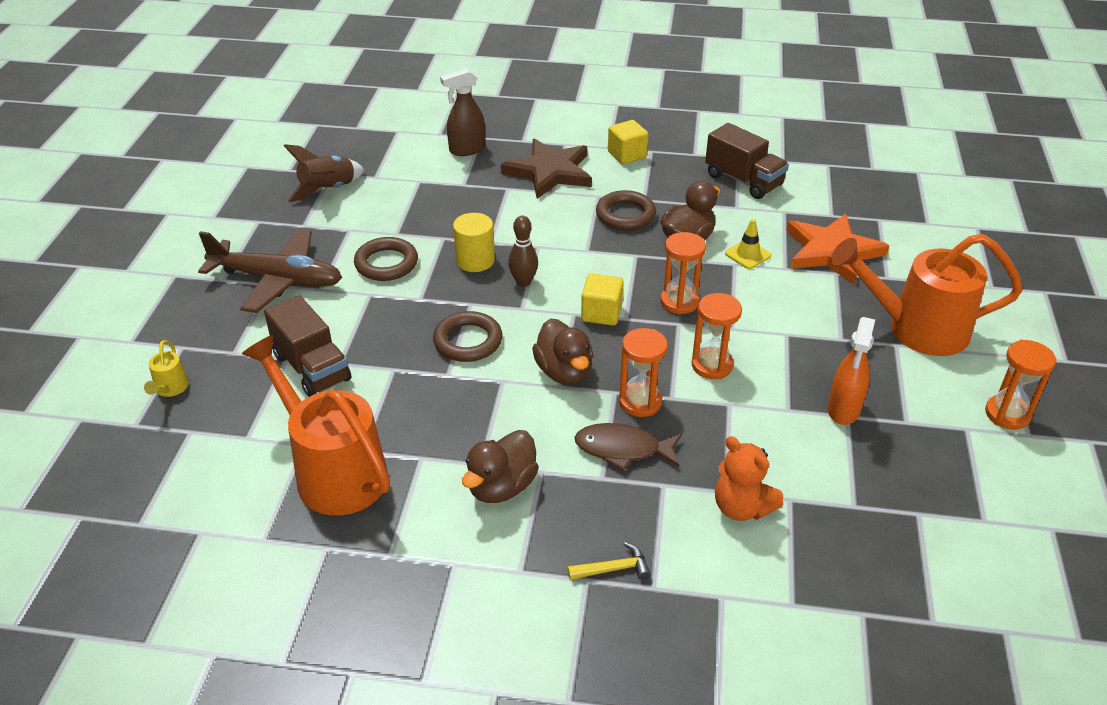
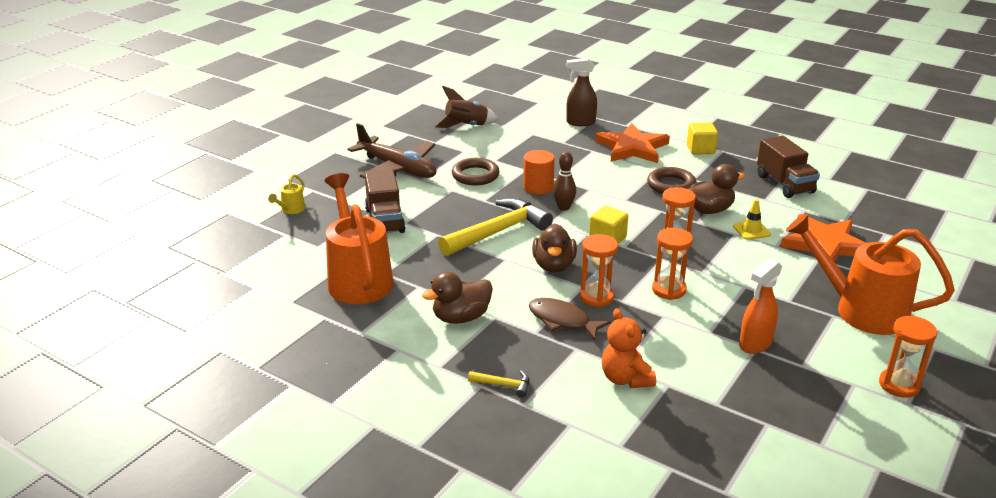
camera: 25 degrees right, 10 degrees down
brown ring [433,311,503,362] -> yellow hammer [438,198,553,256]
yellow cylinder [453,213,495,272] -> orange cylinder [523,150,555,195]
brown star [501,138,592,199] -> orange star [595,123,670,163]

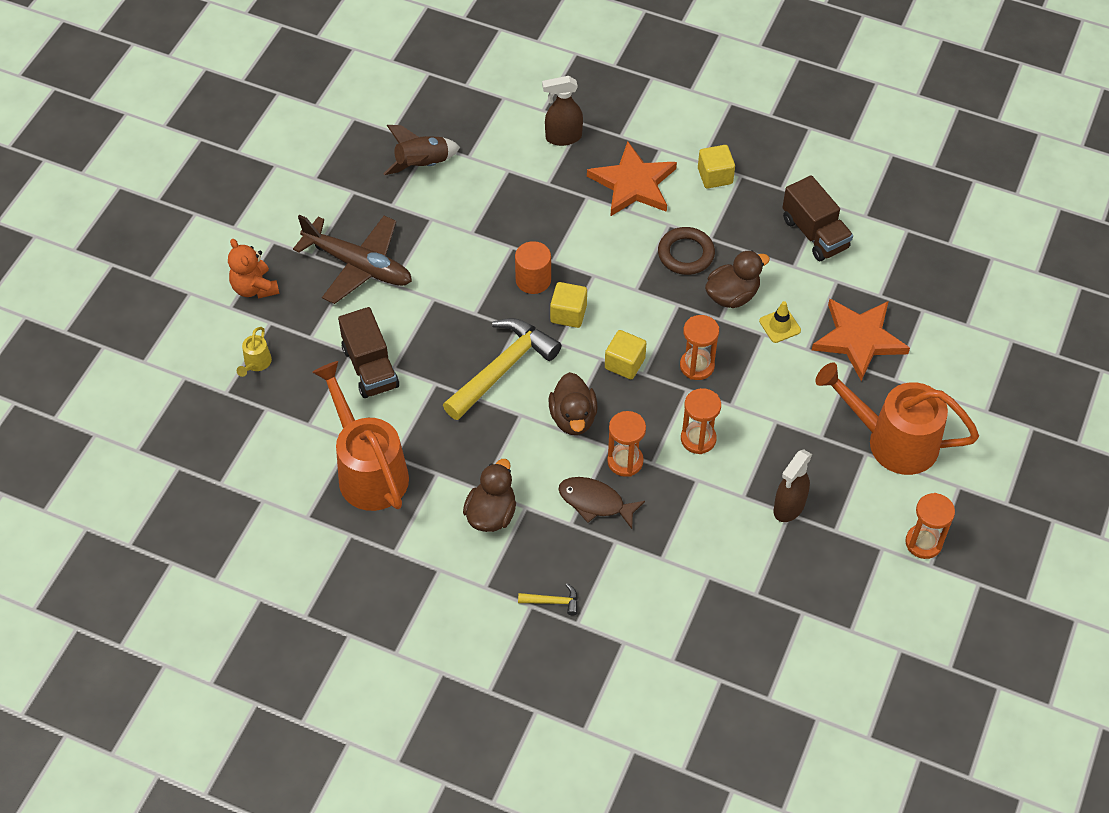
camera: 10 degrees left, 25 degrees up
brown duck [422,272,493,324] -> brown duck turned 150 degrees clockwise [463,459,516,532]
brown ring [452,158,500,186] -> none
brown bowling pin [553,152,576,211] -> yellow cube [550,282,587,328]
orange teddy bear [602,309,656,388] -> orange teddy bear moved to [228,239,279,299]
orange spray bottle [739,259,782,354] -> brown spray bottle [774,449,812,522]

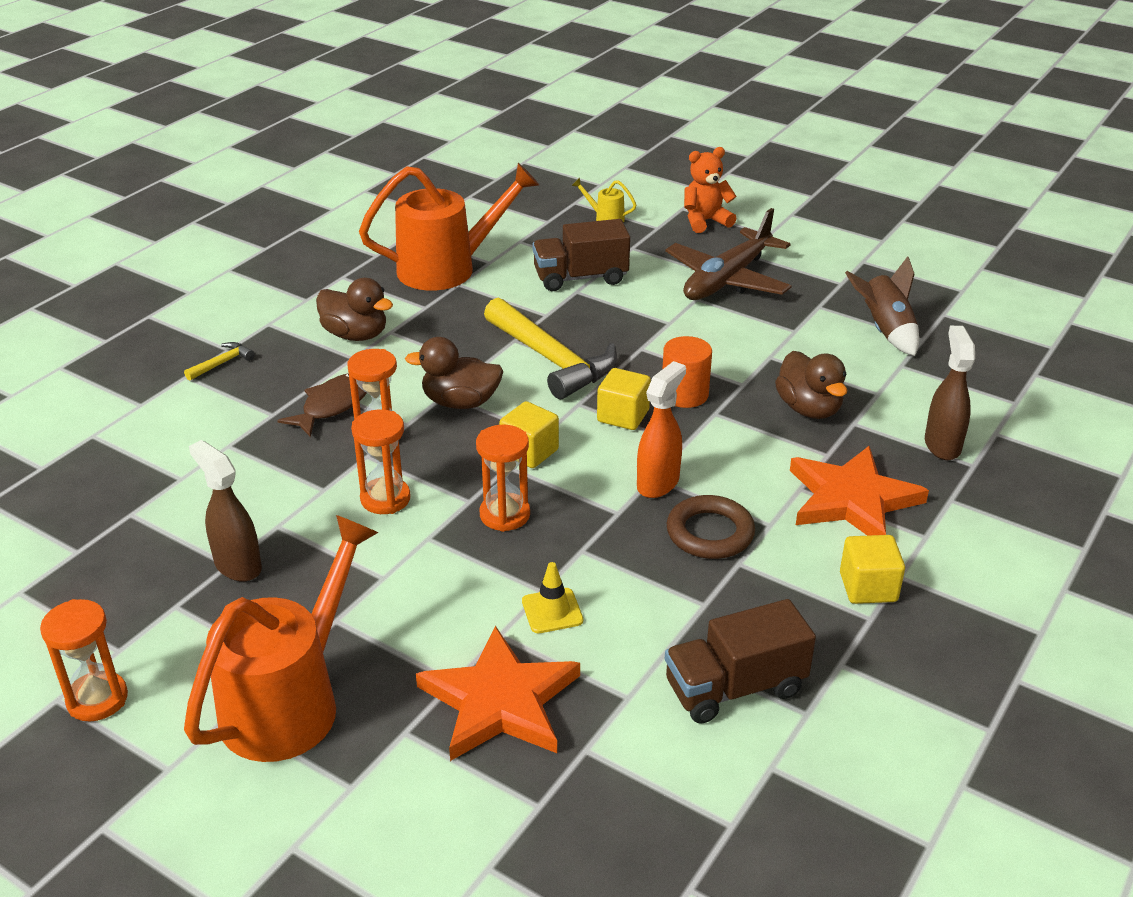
camera: 100 degrees right, 20 degrees down
yellow hammer [518,583,578,615] -> yellow hammer turned 150 degrees counterclockwise [184,342,255,381]
brown duck [705,250,770,308] -> brown duck moved to [775,351,847,419]
none -> orange spray bottle [637,361,686,498]

